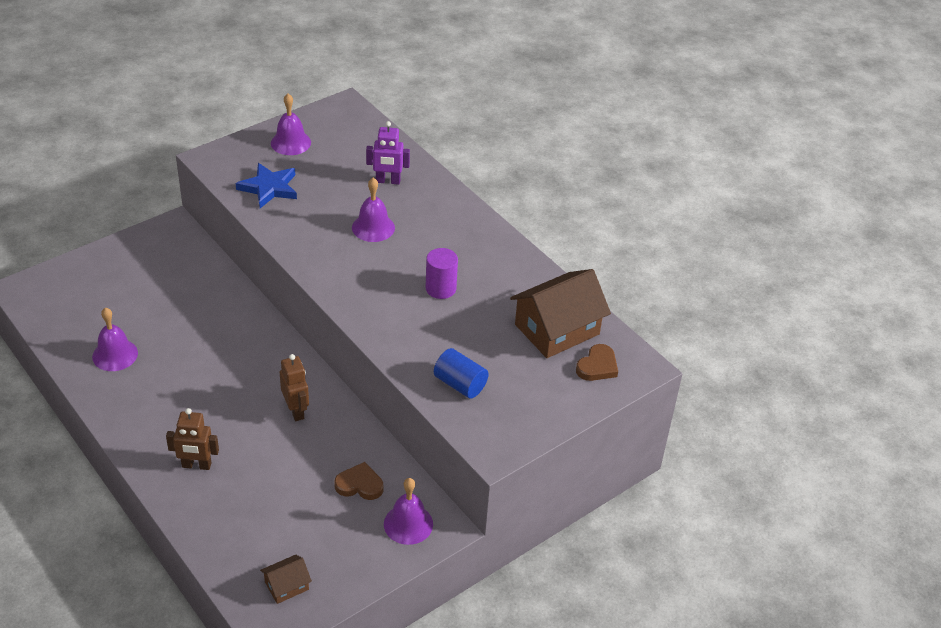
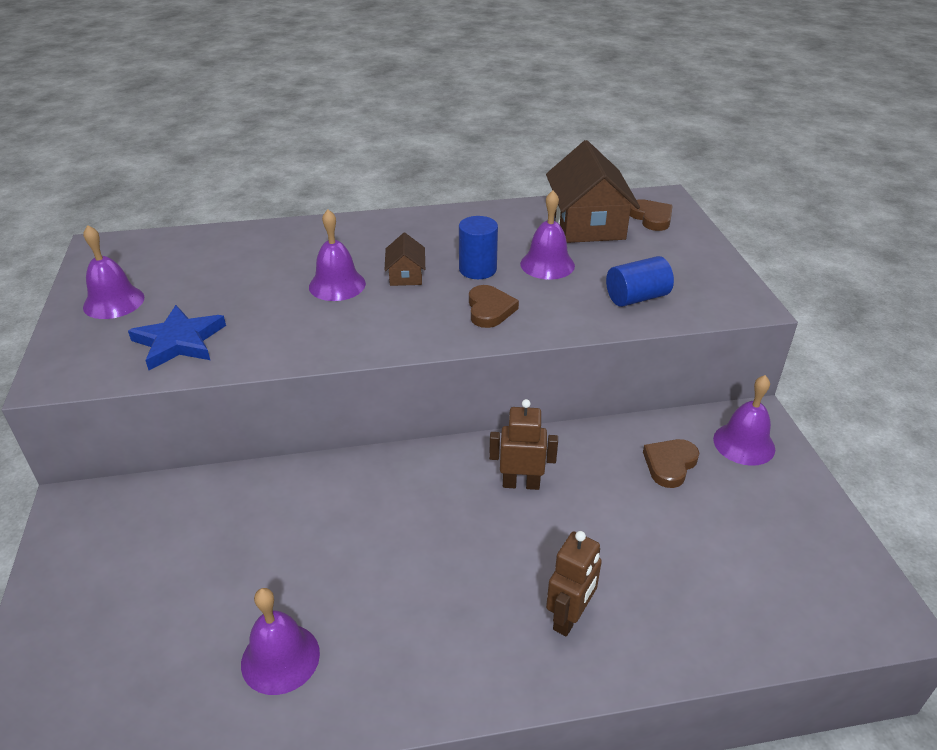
camera: 60 degrees left, 5 degrees down
brown house [260,555,312,604] -> brown house moved to [384,233,425,286]
purple robot [366,121,410,185] -> none
purple cylinder [425,248,458,299] -> blue cylinder [459,216,498,279]
none -> brown heart [469,285,519,328]
none -> purple bell [520,191,575,279]

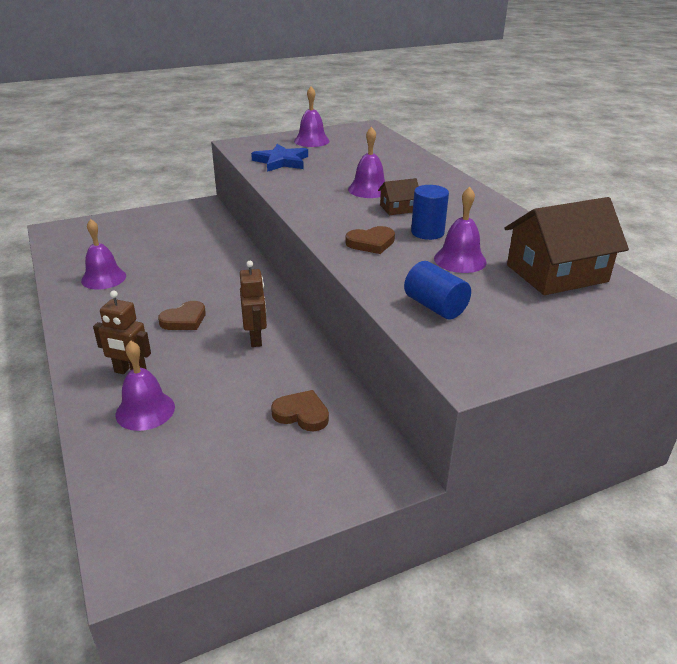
camera: 75 degrees right, 5 degrees down
brown heart [630,199,673,231] -> brown heart moved to [158,301,206,330]
purple bell [713,375,775,466] -> purple bell moved to [115,341,175,431]

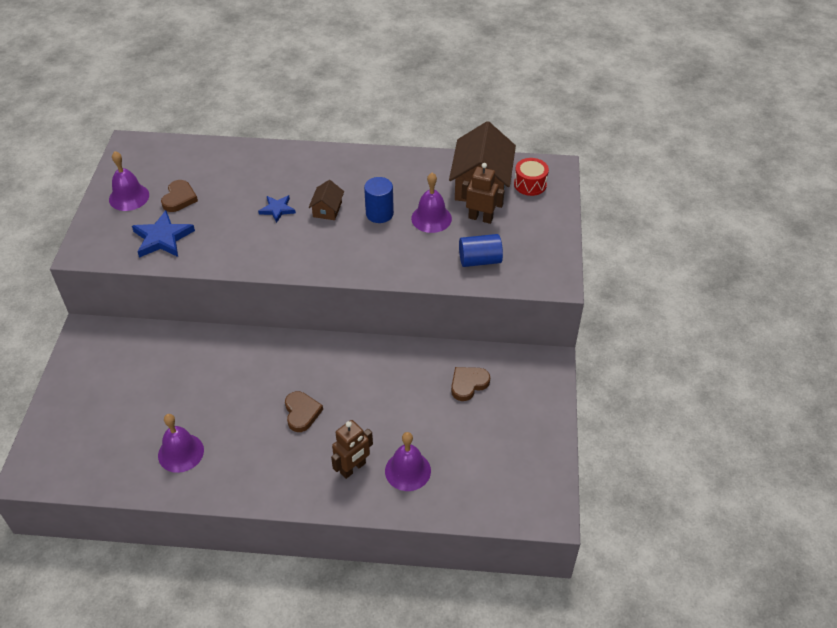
camera: 60 degrees left, 15 degrees up
brown robot [240,261,267,347] -> brown robot moved to [462,163,505,224]
brown heart [345,226,395,254] -> brown heart moved to [161,180,198,212]
purple bell [348,127,385,198] -> blue star [258,195,296,223]
none -> red drum [514,158,549,196]

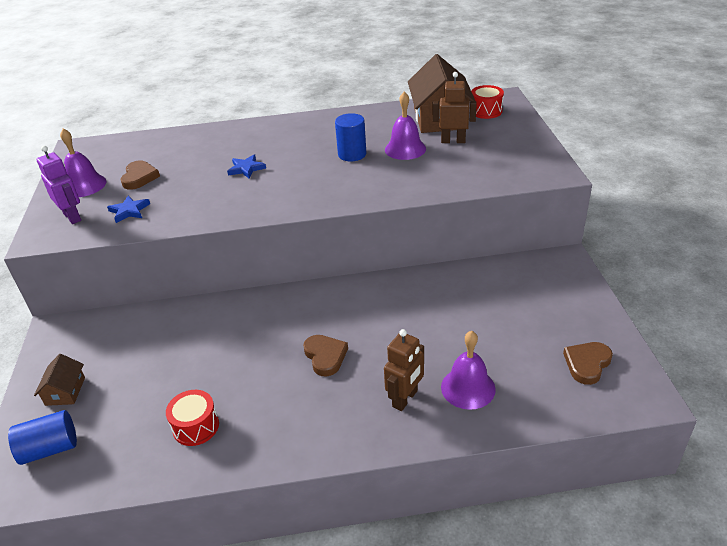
camera: 10 degrees left, 10 degrees down
blue star [132,210,195,258] -> blue star [107,195,150,223], size x0.61
purple bell [158,414,204,473] -> red drum [166,390,219,446]
brown house [308,180,344,220] -> brown house moved to [34,354,85,406]
brown heart [451,367,490,401] -> brown heart moved to [563,342,613,385]
blue cylinder [459,234,503,267] -> blue cylinder moved to [8,410,77,465]
none -> purple robot [37,146,81,224]

